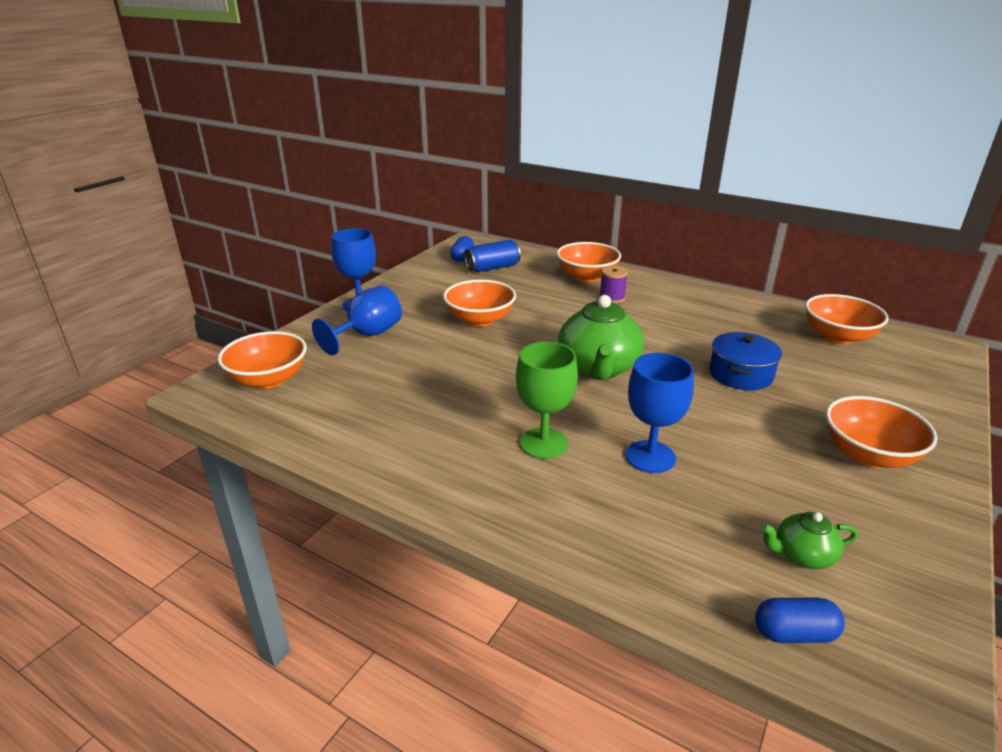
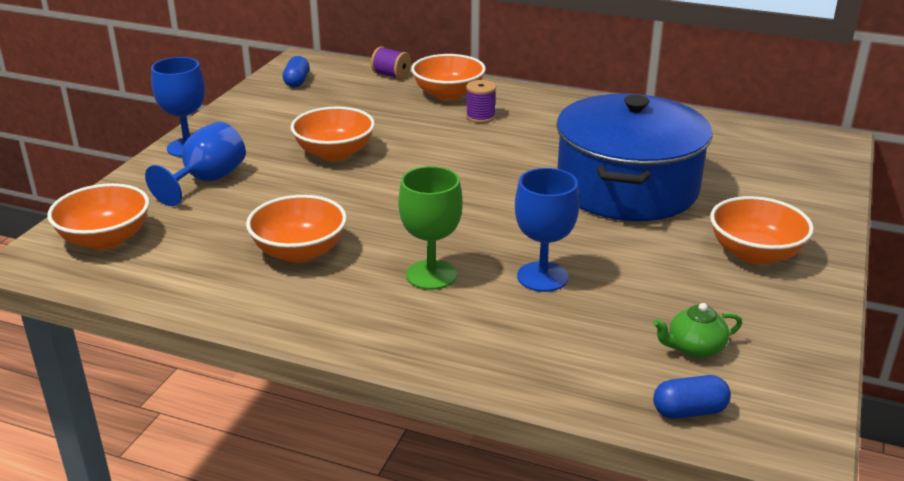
camera: 10 degrees left, 0 degrees up
blue can [465,240,521,272] -> none
green teapot [558,295,644,380] -> none
blue pot [709,332,782,390] -> blue pot [556,94,713,221], size x2.12
orange bowl [805,294,889,344] -> orange bowl moved to [246,195,347,263]
none -> purple spool [371,47,411,80]

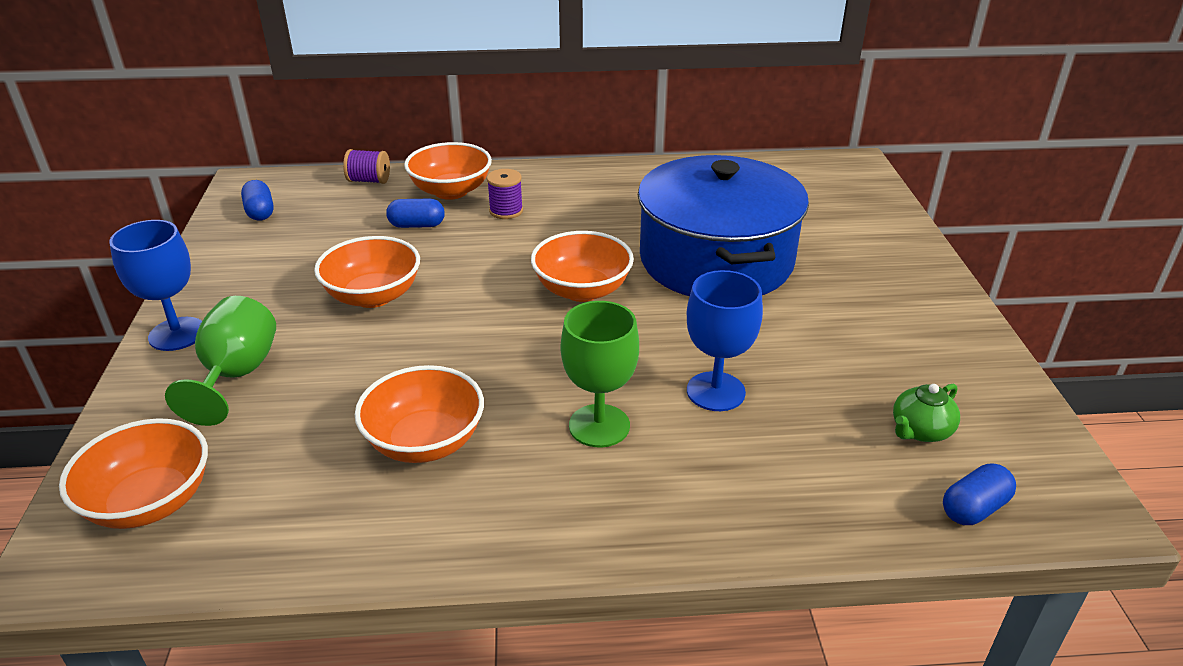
camera: 25 degrees left, 5 degrees up
blue goblet [145,122,246,207] -> green goblet [165,296,276,426]
orange bowl [710,196,814,265] -> orange bowl moved to [531,231,634,302]
none -> blue capsule [386,199,445,228]

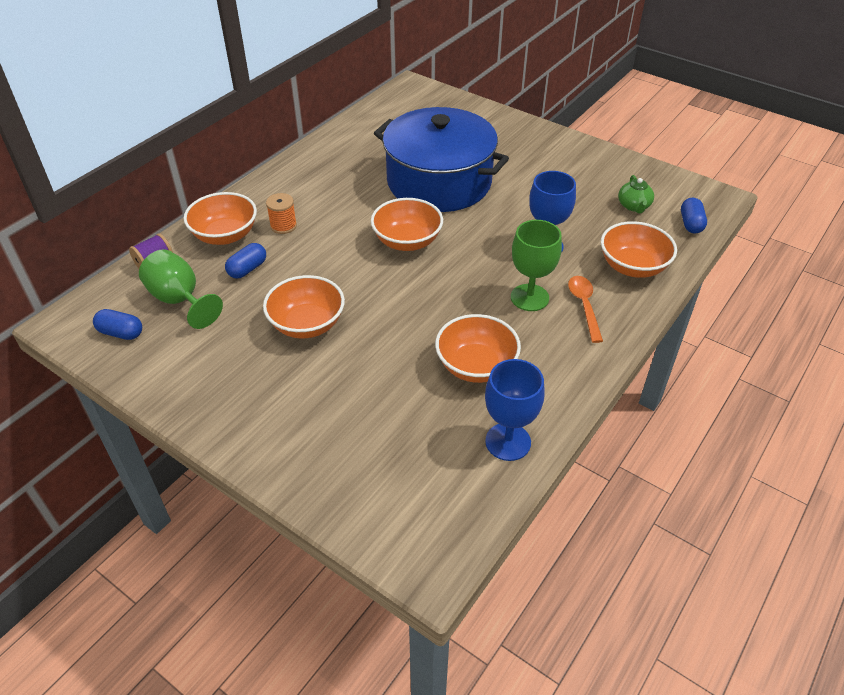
camera: 50 degrees left, 10 degrees up
orange bowl [59,418,208,529] -> orange bowl moved to [601,221,677,278]
blue goblet [109,220,202,351] -> blue goblet moved to [485,359,545,461]
green goblet [165,296,276,426] -> green goblet moved to [139,249,223,329]
purple spool [487,169,523,219] -> orange spool [266,193,297,234]
none -> orange spoon [568,276,603,343]

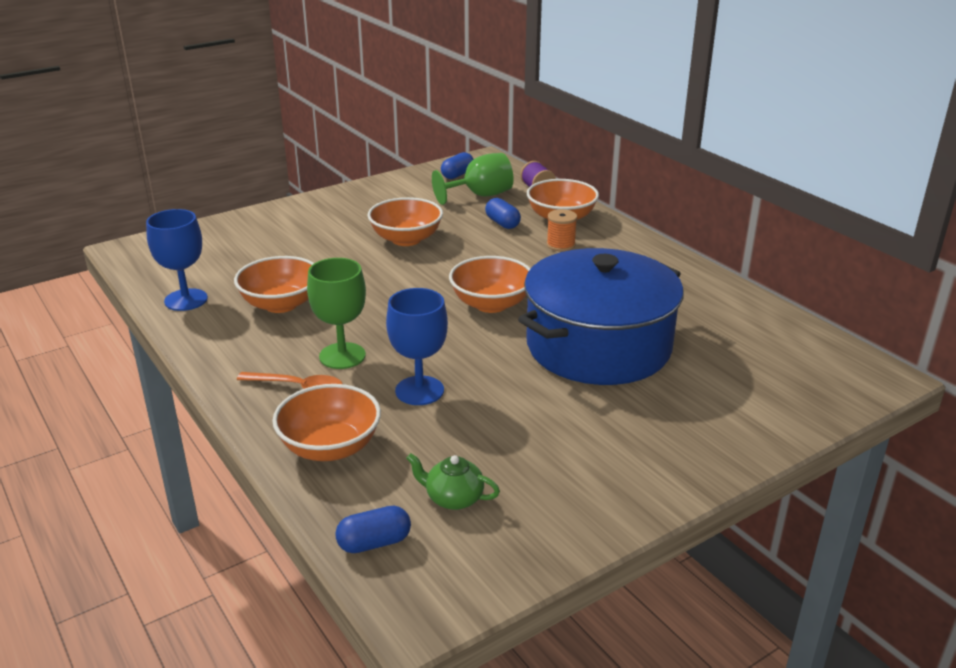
camera: 110 degrees right, 15 degrees down
blue capsule [681,198,707,233] -> blue capsule turned 45 degrees counterclockwise [335,506,411,553]

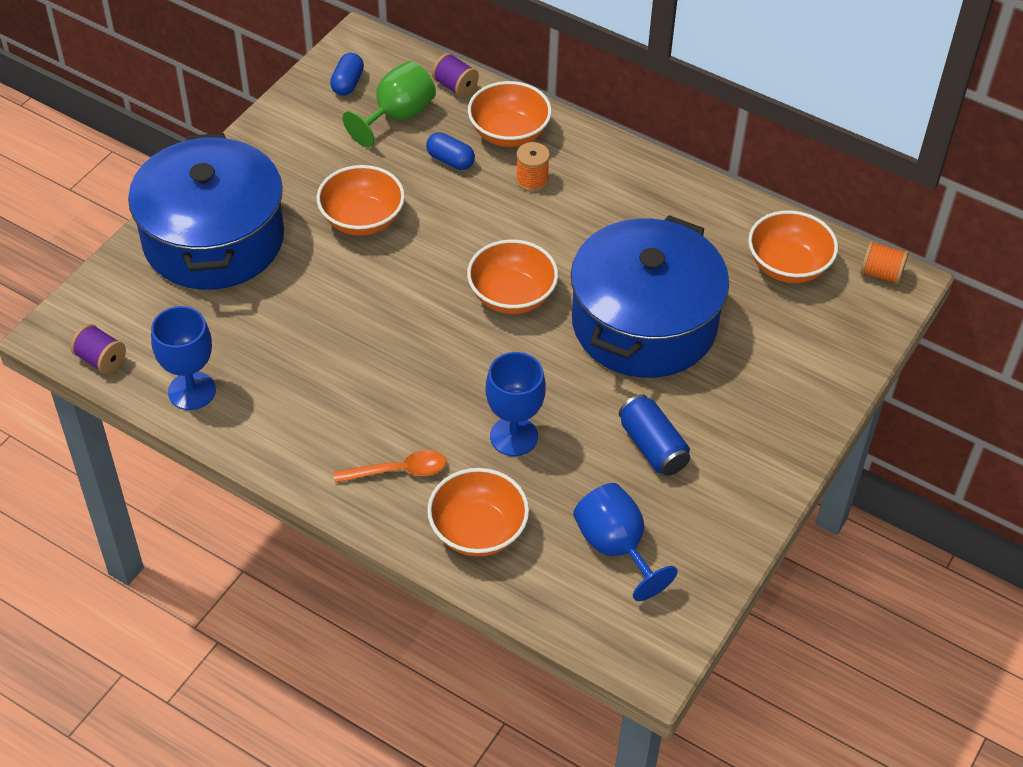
camera: 25 degrees left, 20 degrees up
orange bowl [234,256,314,313] -> orange bowl moved to [748,210,838,283]
green goblet [307,258,366,369] -> none
blue capsule [335,506,411,553] -> none
green teapot [406,453,500,510] -> blue goblet [573,483,678,601]
none -> purple spool [70,324,126,374]
none -> blue pot [128,133,284,290]
none -> blue can [619,394,690,476]
none -> orange spool [860,241,909,284]

